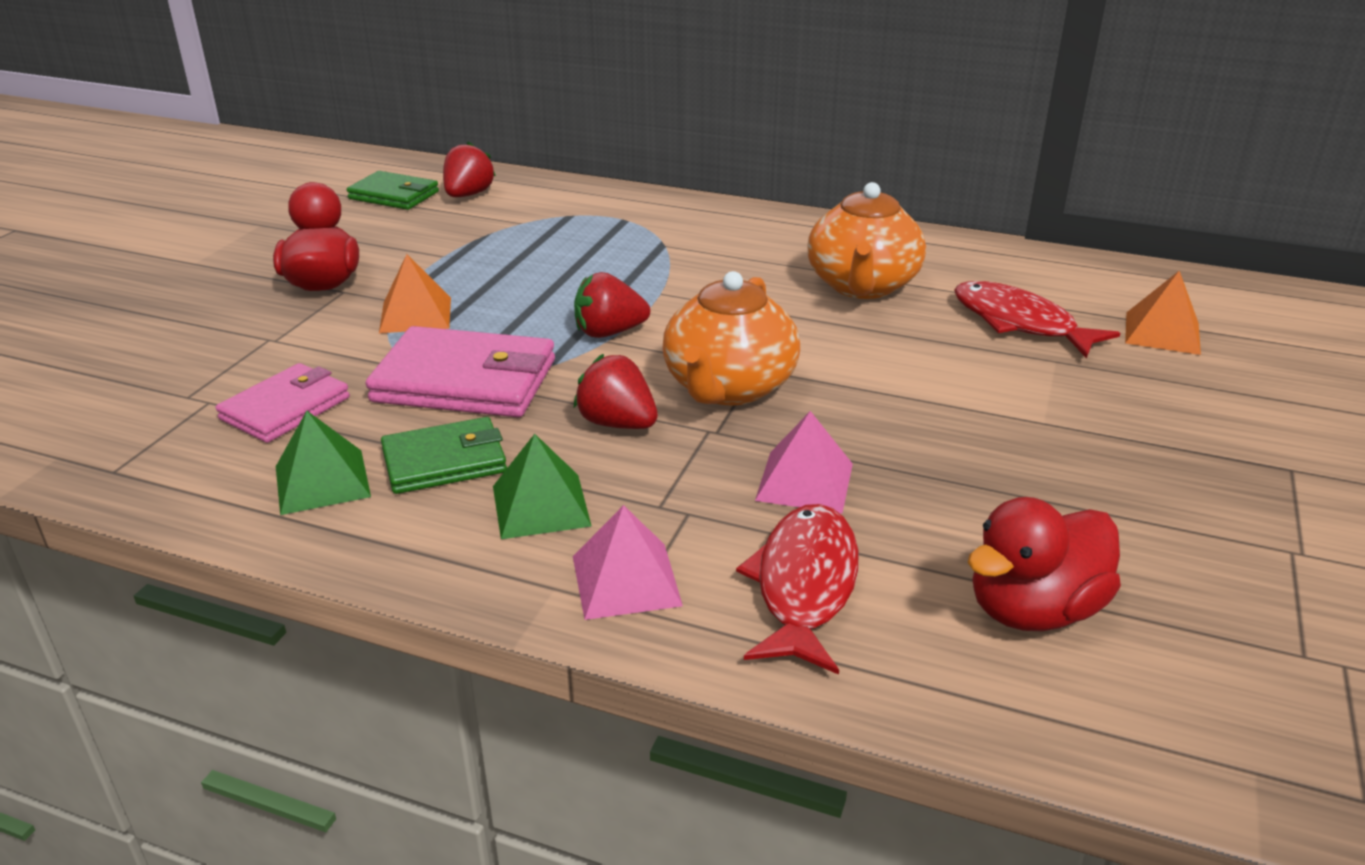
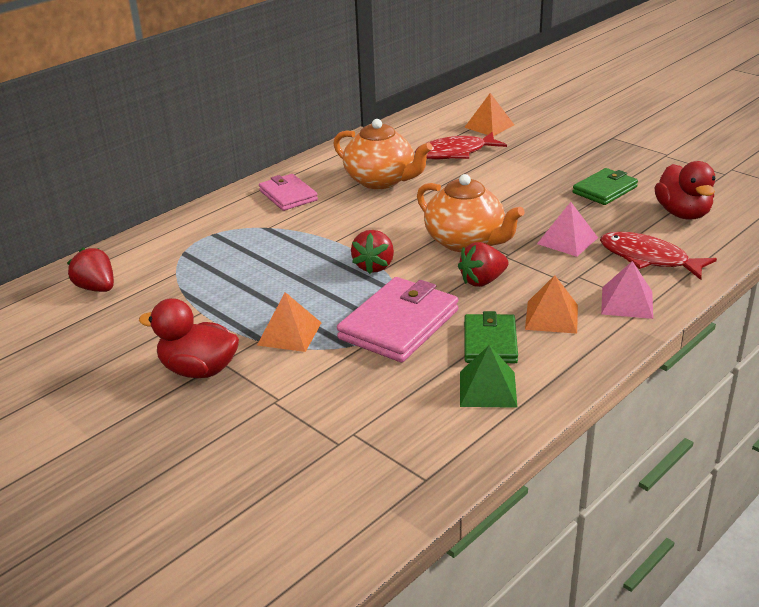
camera: 65 degrees left, 0 degrees up
pink wallet [216,363,350,443] -> pink wallet moved to [259,174,318,211]
green wallet [347,171,439,210] -> green wallet moved to [573,168,638,205]
green pyramid [493,434,591,539] -> orange pyramid [525,275,578,334]

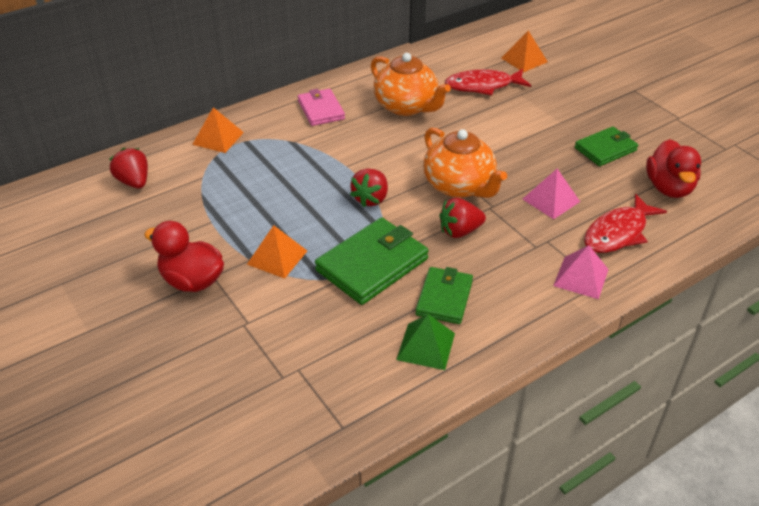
camera: 10 degrees right, 10 degrees up
pink wallet [337,277,459,362] -> green wallet [315,217,429,305]
orange pyramid [525,275,578,334] -> orange pyramid moved to [192,107,244,153]
red fish [600,232,717,280] -> red fish turned 90 degrees counterclockwise [584,194,667,253]

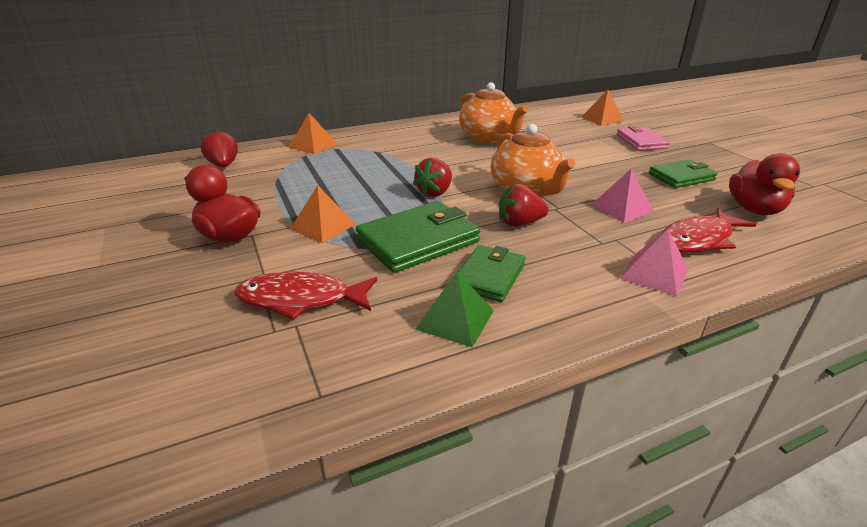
camera: 10 degrees right, 10 degrees down
pink wallet [298,89,345,126] -> pink wallet moved to [617,126,670,151]
red fish [445,69,531,95] -> red fish moved to [234,271,377,320]

